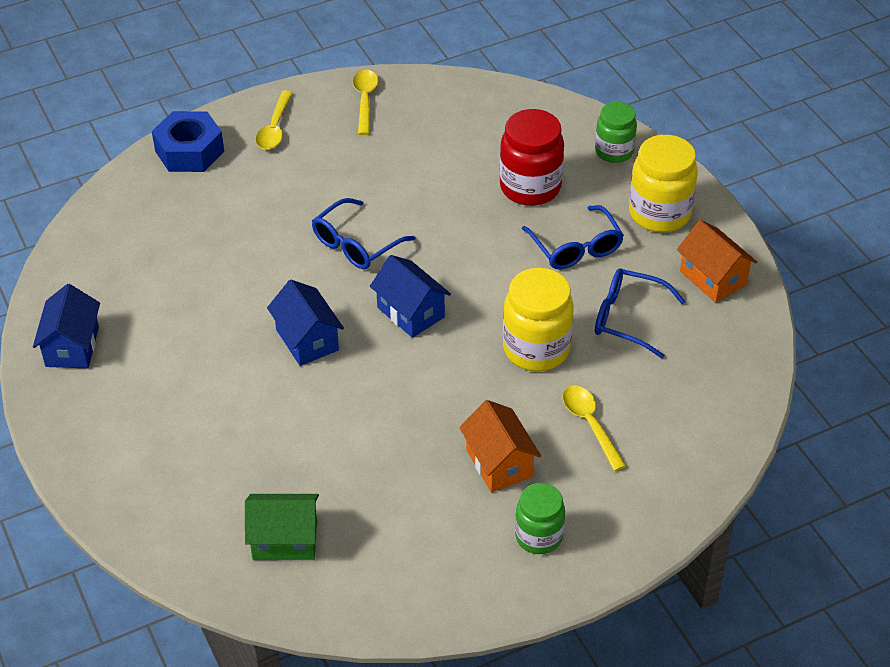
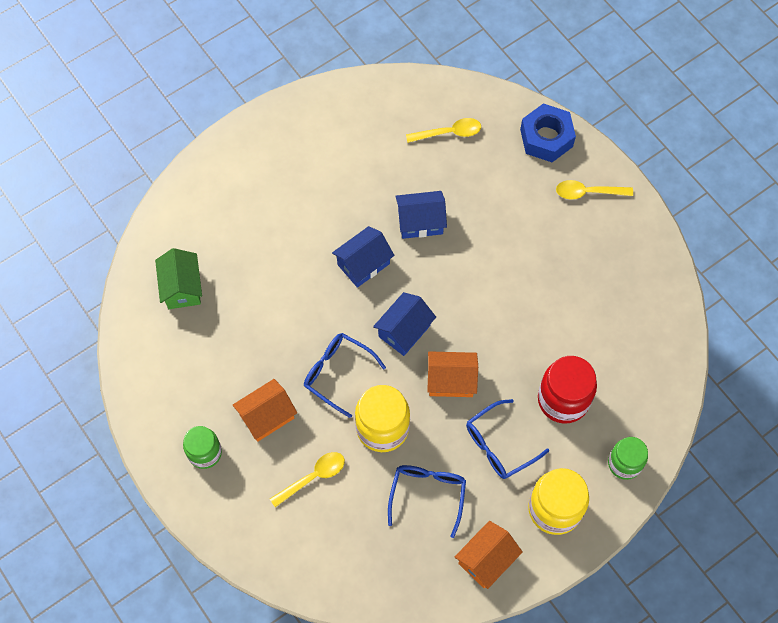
camera: 80 degrees right, 20 degrees up
blue house [33,284,100,368] -> blue house moved to [395,191,447,239]
blue glasses [312,198,416,269] -> blue glasses moved to [304,333,386,418]
yellow spoon [353,70,378,135] -> yellow spoon moved to [406,118,481,143]
none -> orange house [427,351,478,397]

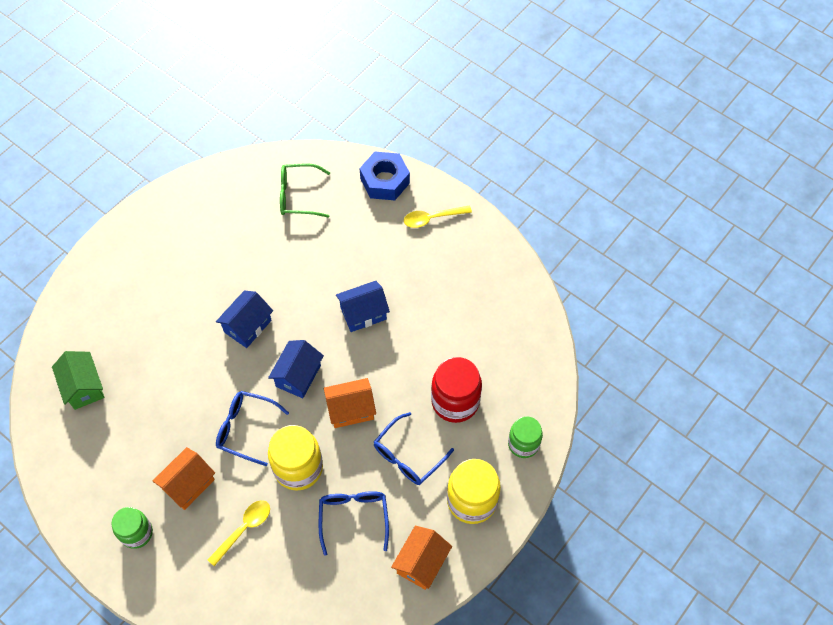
camera: 15 degrees left, 5 degrees down
blue house [395,191,447,239] -> blue house moved to [336,281,390,332]
yellow spoon [406,118,481,143] -> green glasses [280,163,330,218]

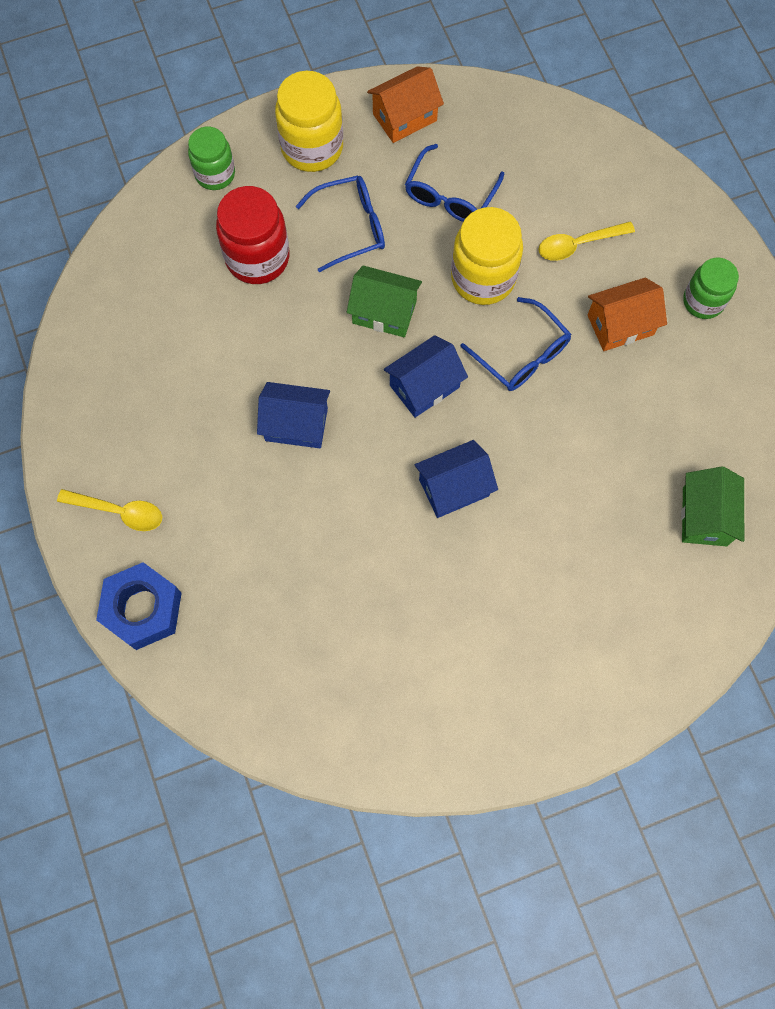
camera: 150 degrees left, 10 degrees up
green glasses [280,163,330,218] -> none
orange house [324,378,376,428] -> green house [347,266,422,337]

